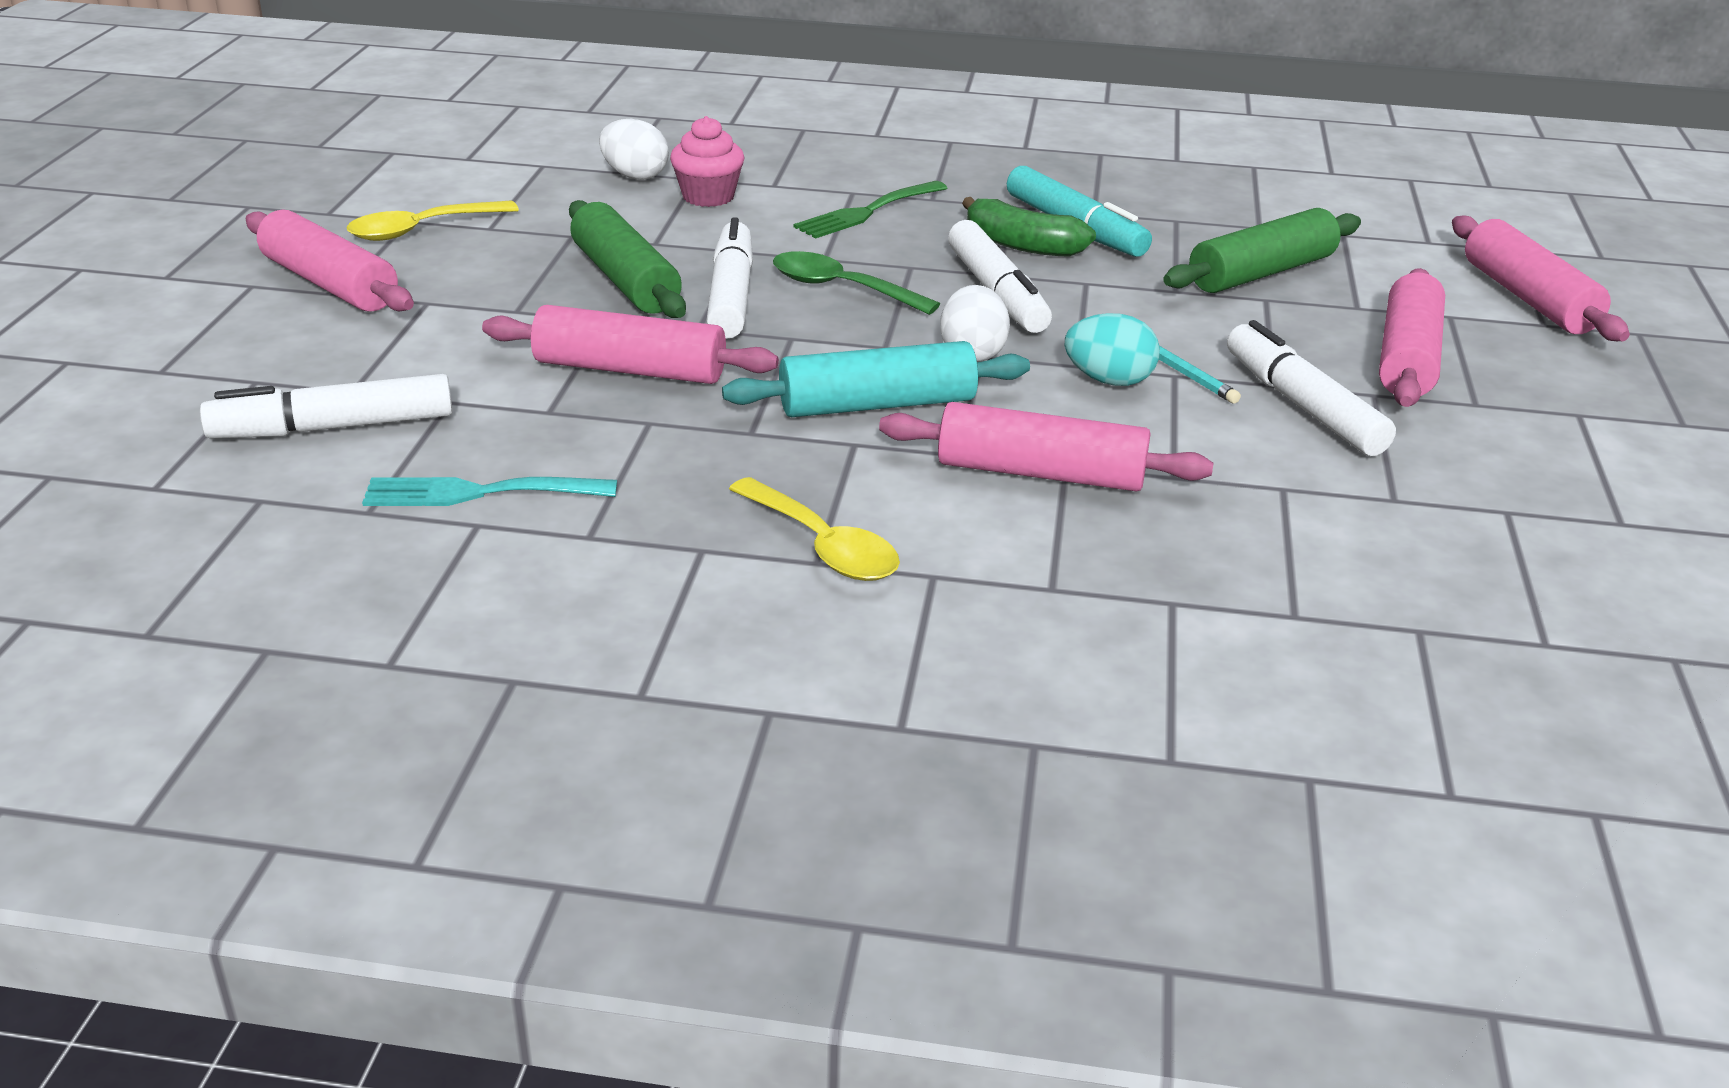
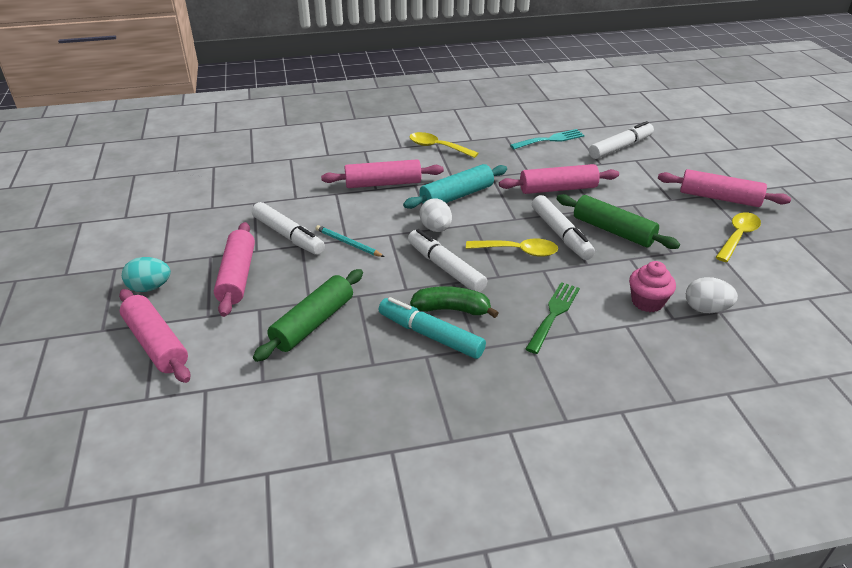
camera: 160 degrees right, 5 degrees up
green spoon [773,251,940,315] -> yellow spoon [466,239,558,257]
turquoise egg [1065,313,1160,386] -> turquoise egg moved to [122,257,171,292]

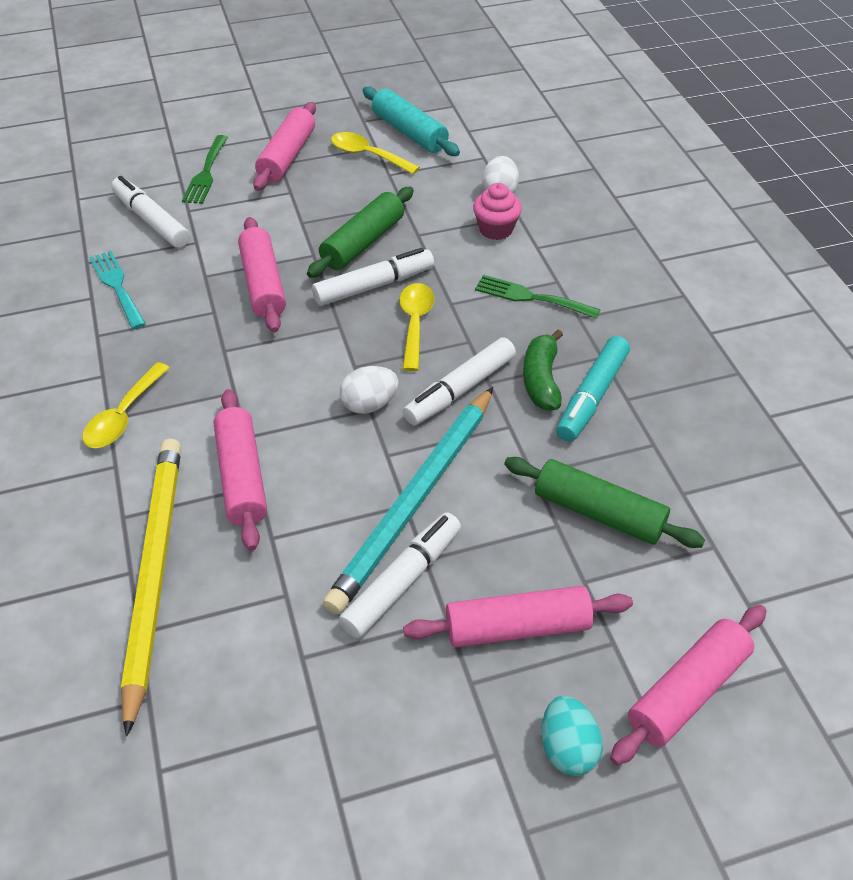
camera: 95 degrees left, 10 degrees up
turquoise pencil [316,225,385,257] -> turquoise pencil [323,387,493,615], size x2.41
turquoise rolling pin [403,164,507,209] -> turquoise rolling pin moved to [363,87,460,156]
none -> yellow pencil [121,439,181,737]
none -> green fork [182,135,228,204]

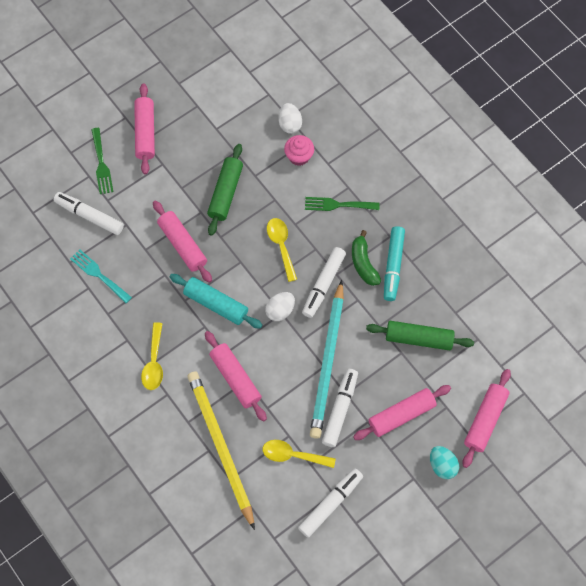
camera: 20 degrees left, 20 degrees up
white marker [312,248,434,306] -> white marker moved to [298,469,363,538]
yellow spoon [331,132,420,174] -> yellow spoon moved to [263,440,336,468]
turquoise rolling pin [363,87,460,156] -> turquoise rolling pin moved to [170,274,262,329]

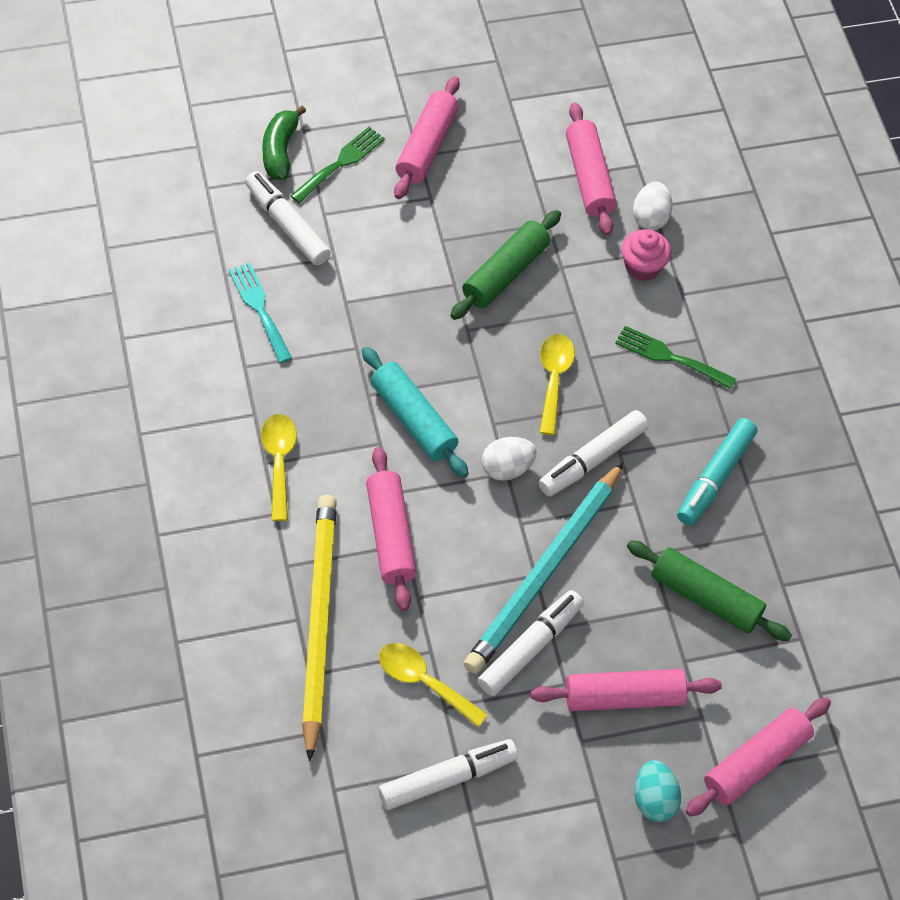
camera: 20 degrees right, 10 degrees down
green fork [91,128,113,194] -> green fork turned 150 degrees counterclockwise [290,127,385,203]
yellow spoon [141,322,163,390] -> yellow spoon turned 150 degrees clockwise [261,414,297,521]
pink rolling pin [153,200,212,283] -> pink rolling pin moved to [566,103,616,236]
green banana [352,230,381,286] -> green banana moved to [262,106,306,180]

